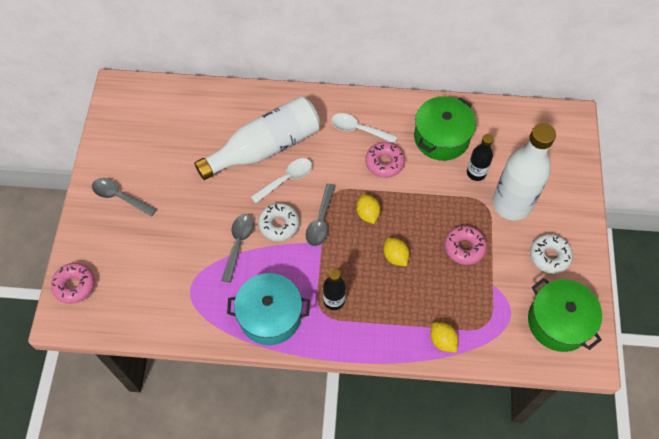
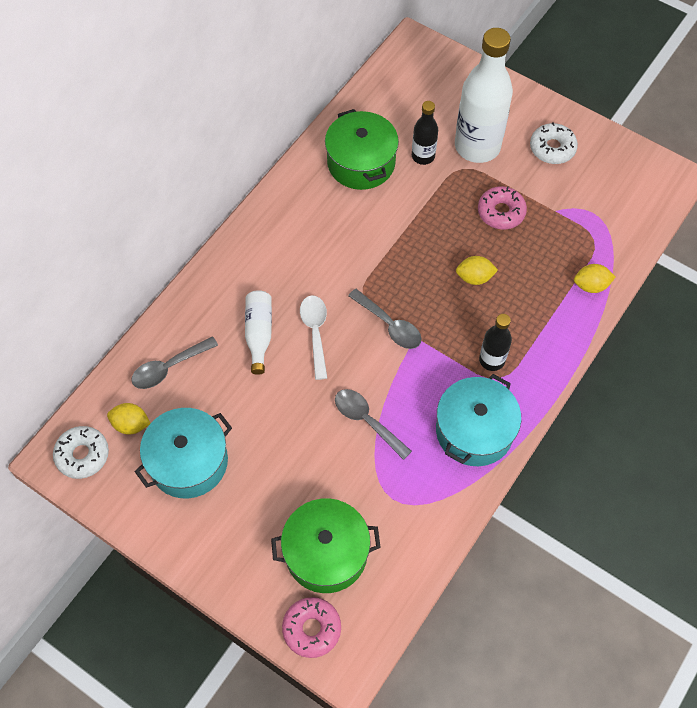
camera: 60 degrees left, 0 degrees up
grey spoon [92,178,157,216] -> grey spoon moved to [131,336,218,389]
white bottle [194,96,320,180] -> white bottle [245,290,272,375], size x0.50
white donut [258,203,299,241] -> white donut moved to [53,426,109,479]
white spoon [331,113,398,144] -> none
yellow lemon [356,194,380,224] -> yellow lemon moved to [107,403,151,435]
pink donut [365,142,405,178] -> none
green pot [528,278,602,352] -> green pot moved to [271,498,381,593]
none -> turquoise pot [135,408,232,498]

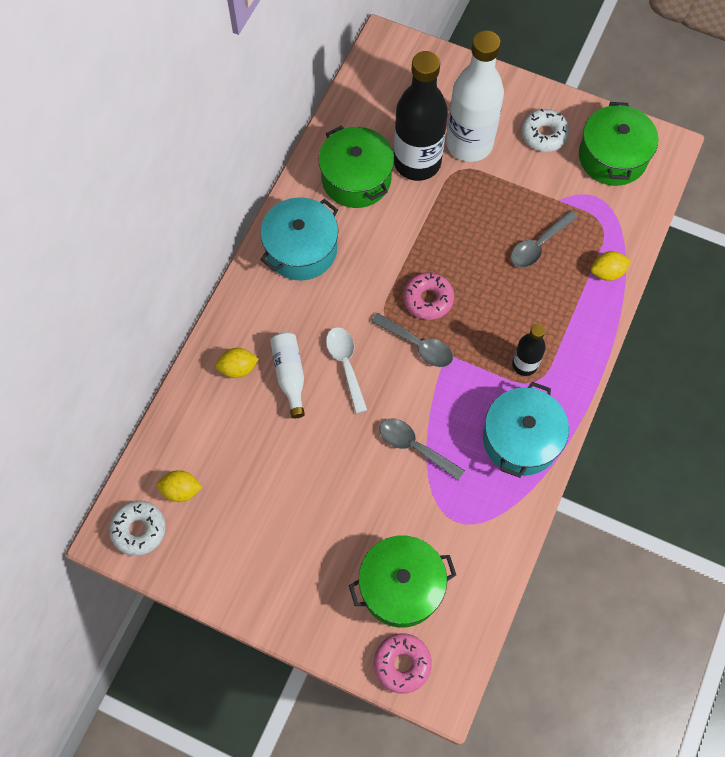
camera: 10 degrees left, 5 degrees up
grey spoon [131,336,218,389] -> grey spoon moved to [510,210,578,268]
turquoise pot [135,408,232,498] -> turquoise pot moved to [260,197,338,280]
black bottle [412,101,438,165] -> black bottle [394,51,448,181], size x1.98
yellow lemon [456,256,498,285] -> yellow lemon moved to [215,348,259,378]
pink donut [478,186,527,229] -> pink donut moved to [403,272,454,320]
none -> green pot [579,102,658,186]

